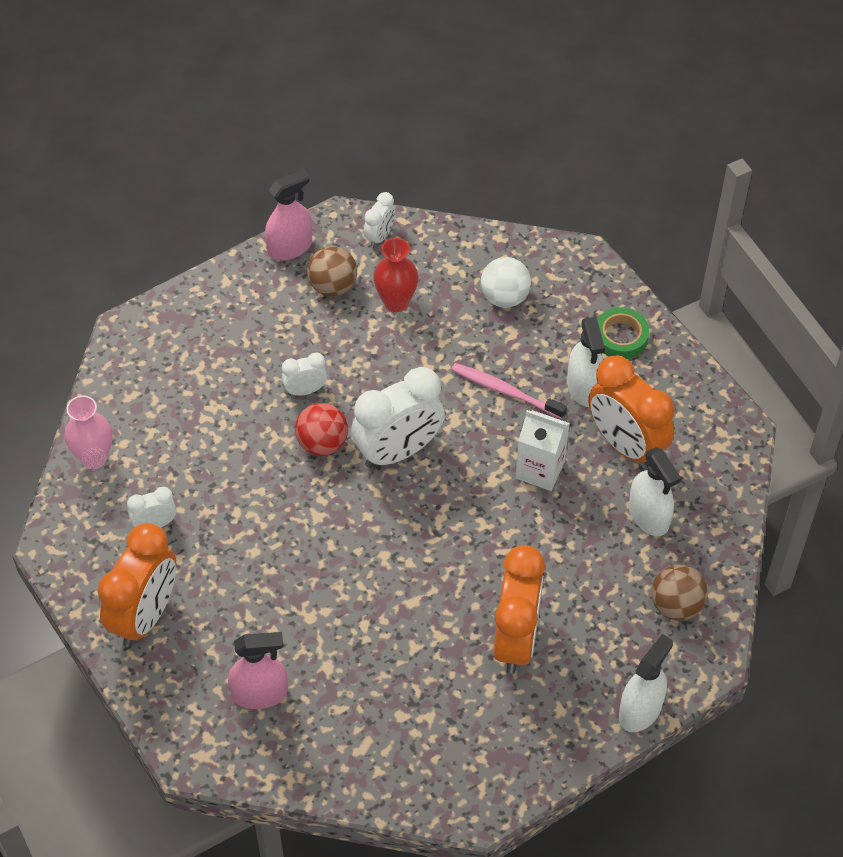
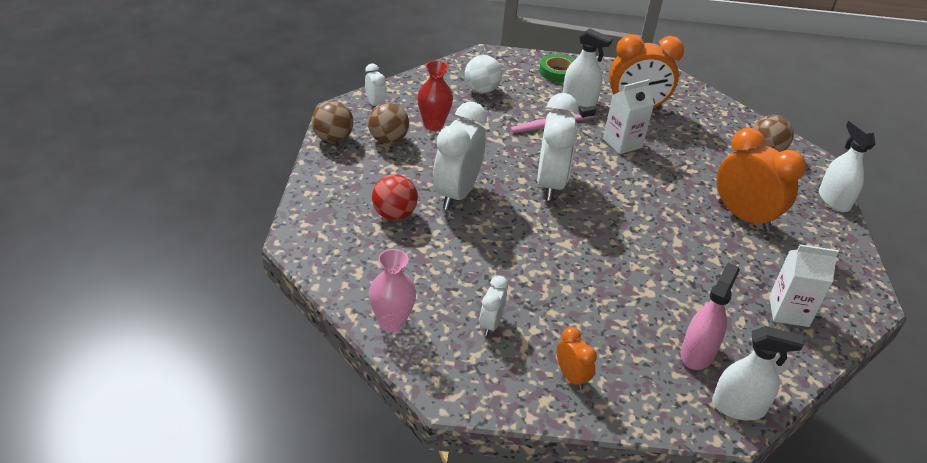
camera: 55 degrees left, 15 degrees down
orange clock [98,523,176,647] -> orange clock [557,327,597,390], size x0.49
pink spray bottle [265,170,312,261] -> brown ball [312,101,354,143]
white clock [282,353,327,396] -> white clock [433,102,487,210], size x2.04
red ball [295,403,348,456] -> red ball moved to [372,174,418,220]
white spray bottle [629,447,681,536] -> white spray bottle moved to [712,326,804,420]
none -> white carton [769,244,839,327]

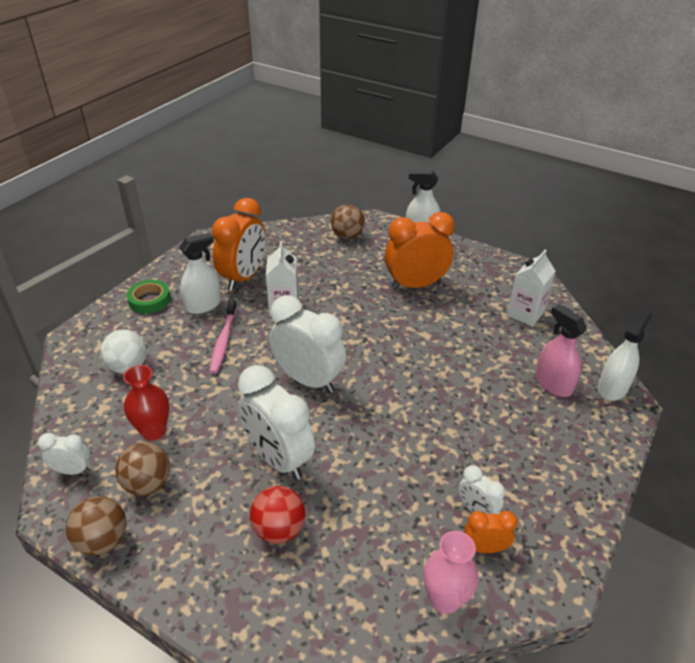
camera: 60 degrees left, 0 degrees up
orange clock [557,327,597,390] -> orange clock moved to [464,511,518,553]

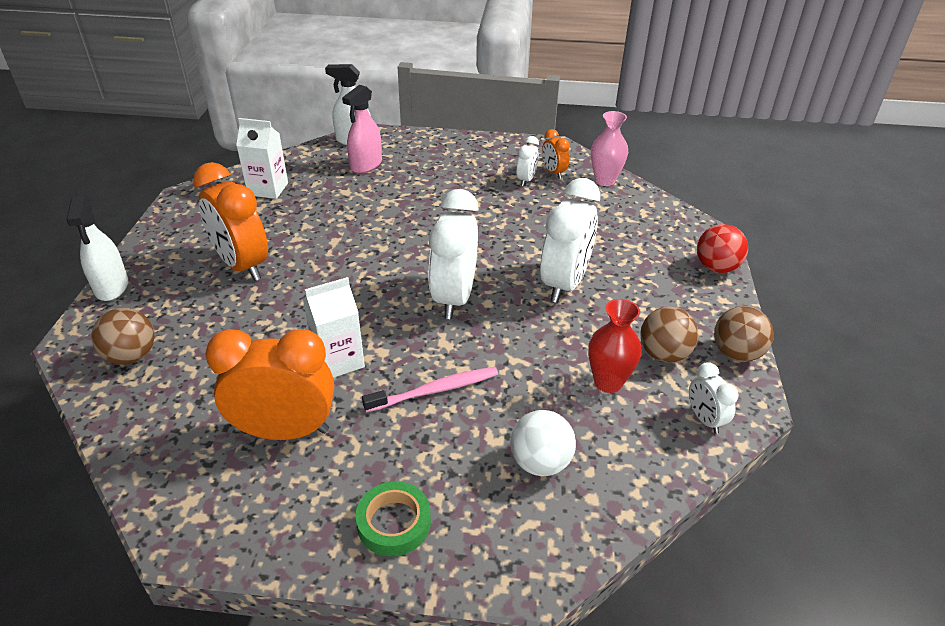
camera: 115 degrees left, 0 degrees up
white spray bottle [179,233,221,314] -> none
red ball [250,486,306,544] -> red ball moved to [697,224,748,273]

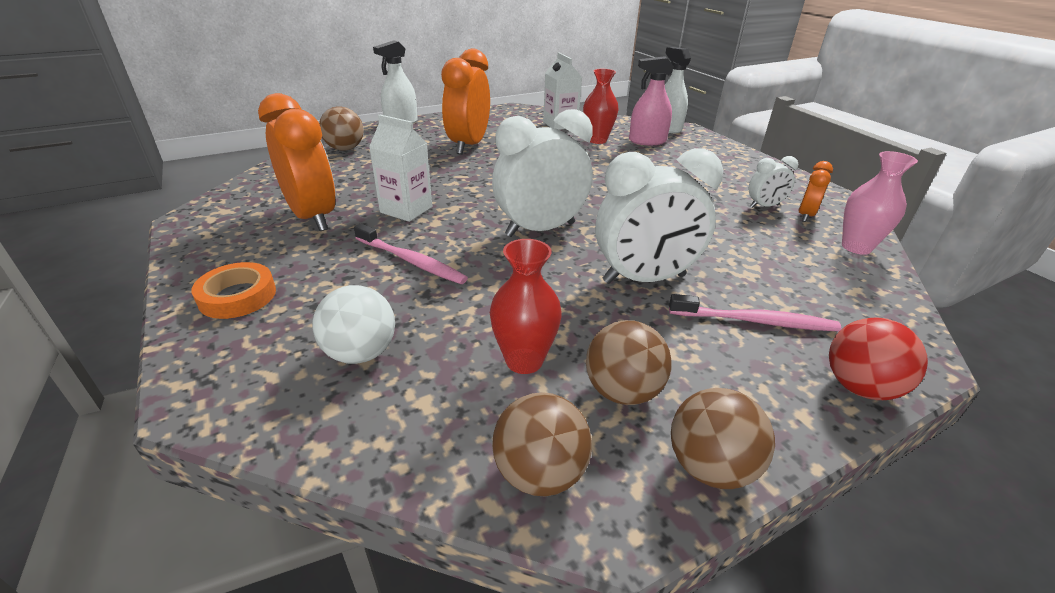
camera: 55 degrees right, 5 degrees down
green tape [356,481,431,556] -> orange tape [191,262,276,319]
white clock [689,362,739,434] -> brown ball [492,392,592,496]
none -> red vase [583,69,619,144]
none -> pink toothbrush [669,294,841,331]

